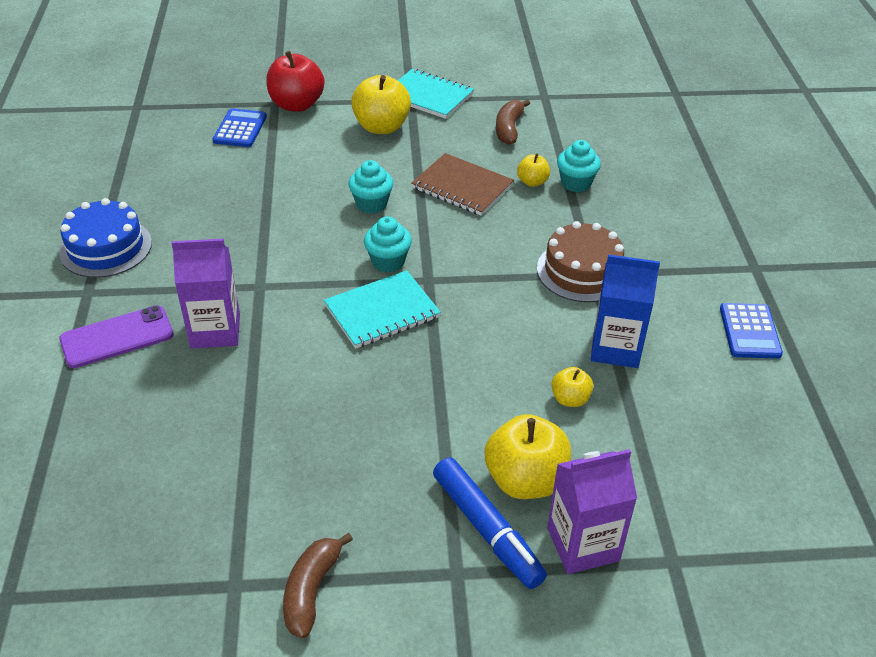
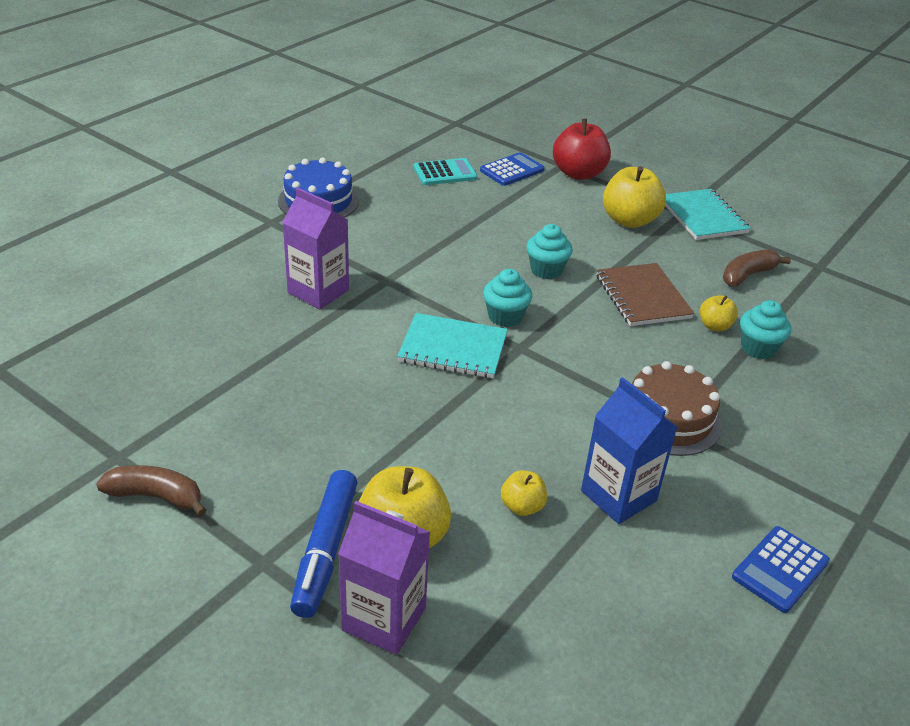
camera: 40 degrees right, 5 degrees down
purple phone [59,305,174,368] -> none
brown banana [283,533,353,638] -> brown banana turned 45 degrees clockwise [96,465,206,516]
none -> turquoise calculator [414,158,477,185]

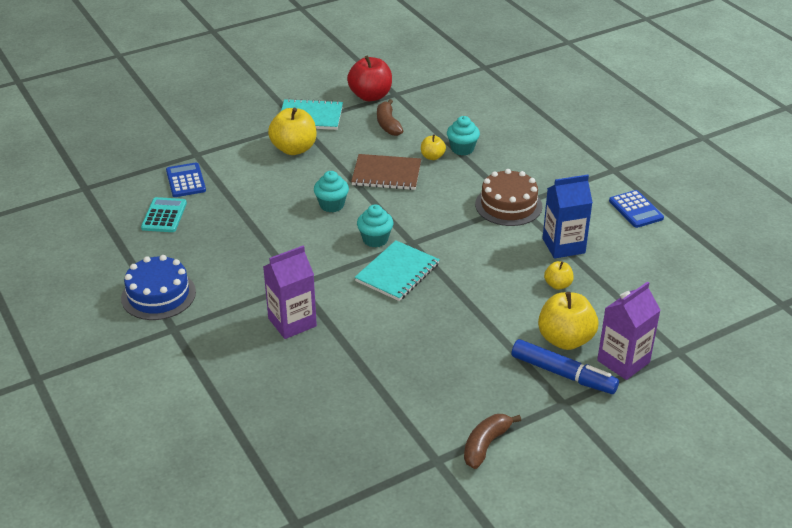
camera: 65 degrees left, 0 degrees up
red apple [553,118,611,180] -> red apple moved to [347,55,392,101]

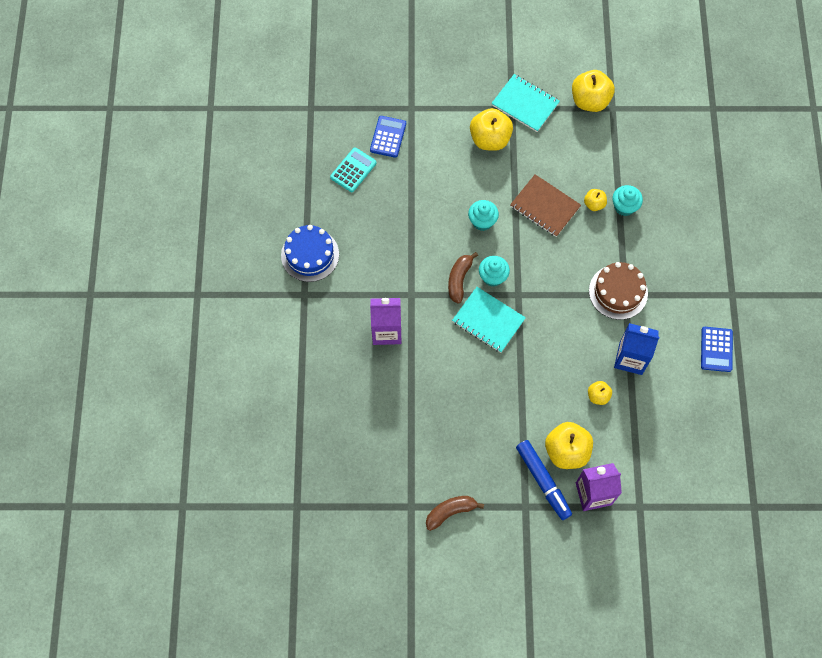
camera: 30 degrees right, 30 degrees up
red apple [347,55,392,101] -> yellow apple [572,70,615,112]
turquoise notebook [354,240,440,301] -> turquoise notebook turned 60 degrees clockwise [452,287,526,353]
brown banana [377,99,403,136] -> brown banana moved to [448,252,478,304]

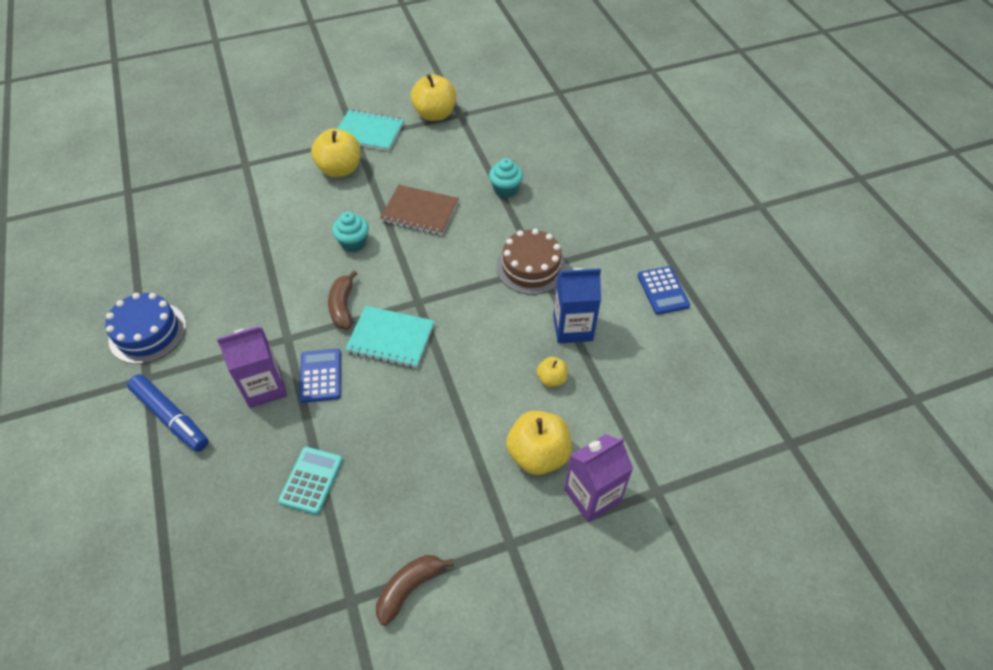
camera: 20 degrees left, 15 degrees down
turquoise calculator [330,147,377,192] -> turquoise calculator moved to [278,447,343,515]
blue calculator [370,116,406,158] -> blue calculator moved to [299,349,341,403]
turquoise cupcake [479,256,510,287] -> none
blue marker [516,440,572,520] -> blue marker moved to [127,374,209,452]
yellow apple [584,189,607,211] -> none

